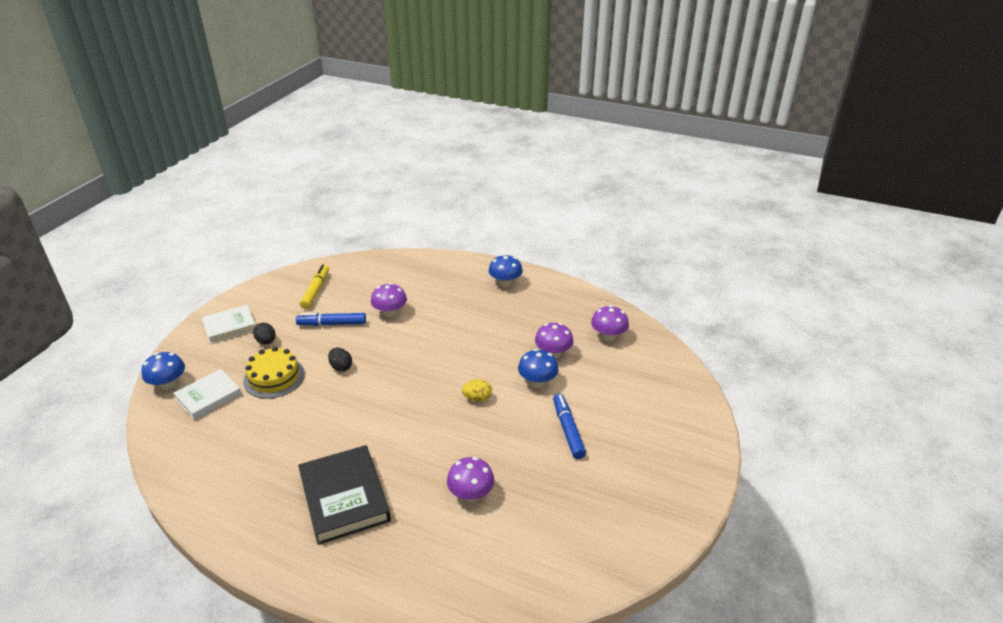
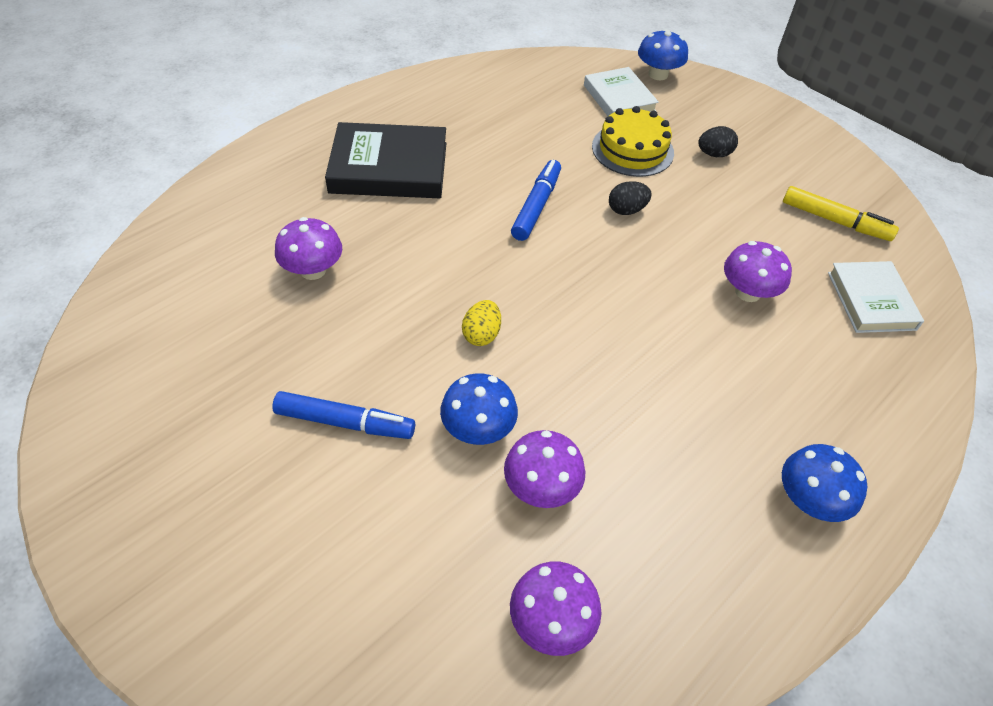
camera: 110 degrees right, 15 degrees up
white book [201,305,255,344] -> white book moved to [828,261,924,333]
blue marker [296,313,366,326] -> blue marker moved to [511,160,561,241]

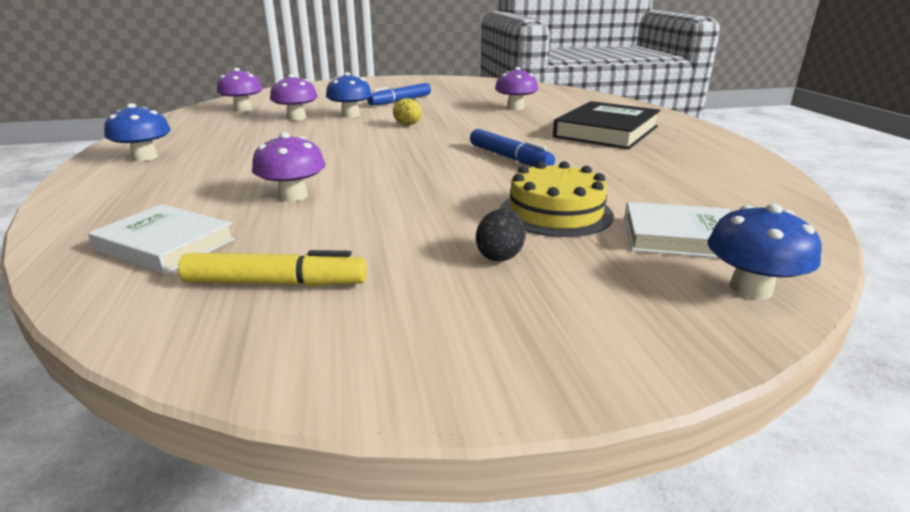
camera: 125 degrees right, 25 degrees down
black egg [609,181,652,215] -> none
yellow marker [783,186,899,241] -> yellow marker turned 150 degrees counterclockwise [178,250,367,286]

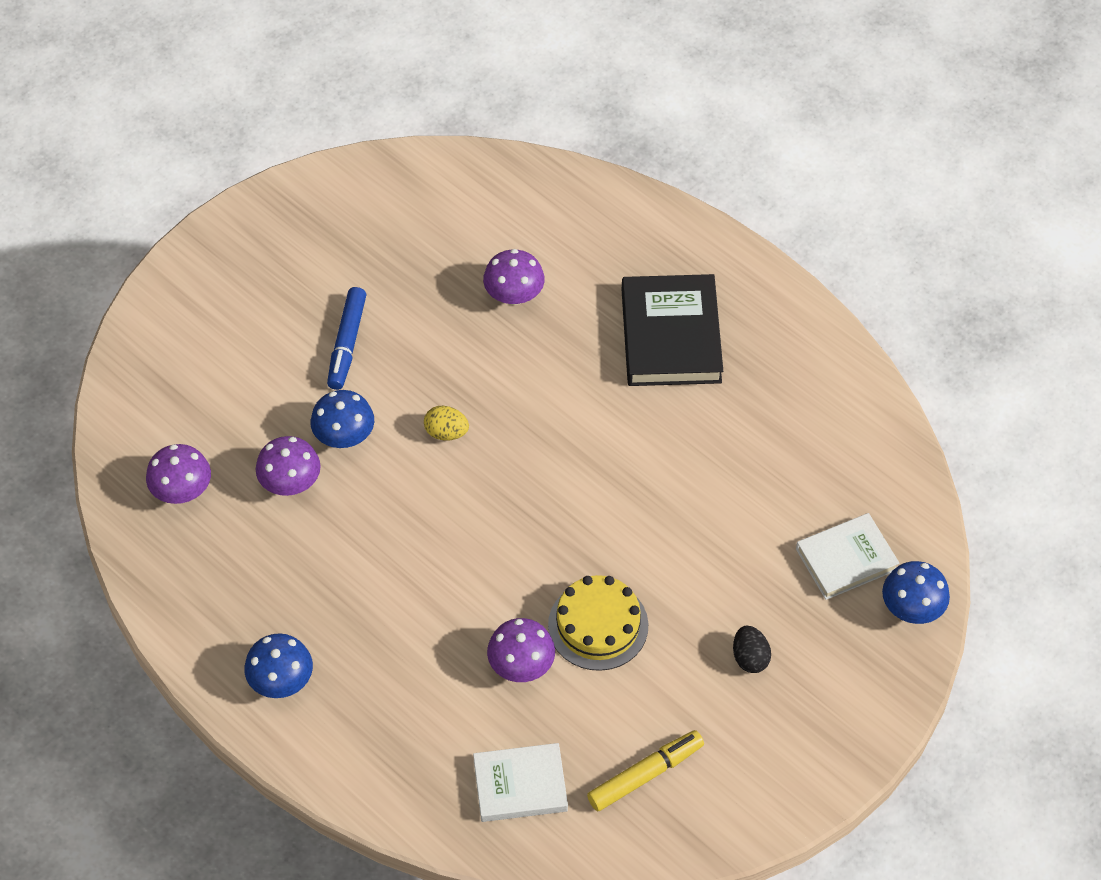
camera: 35 degrees left, 30 degrees up
blue marker [470,129,555,167] -> none
yellow cake [500,161,614,237] -> yellow cake moved to [548,575,648,671]

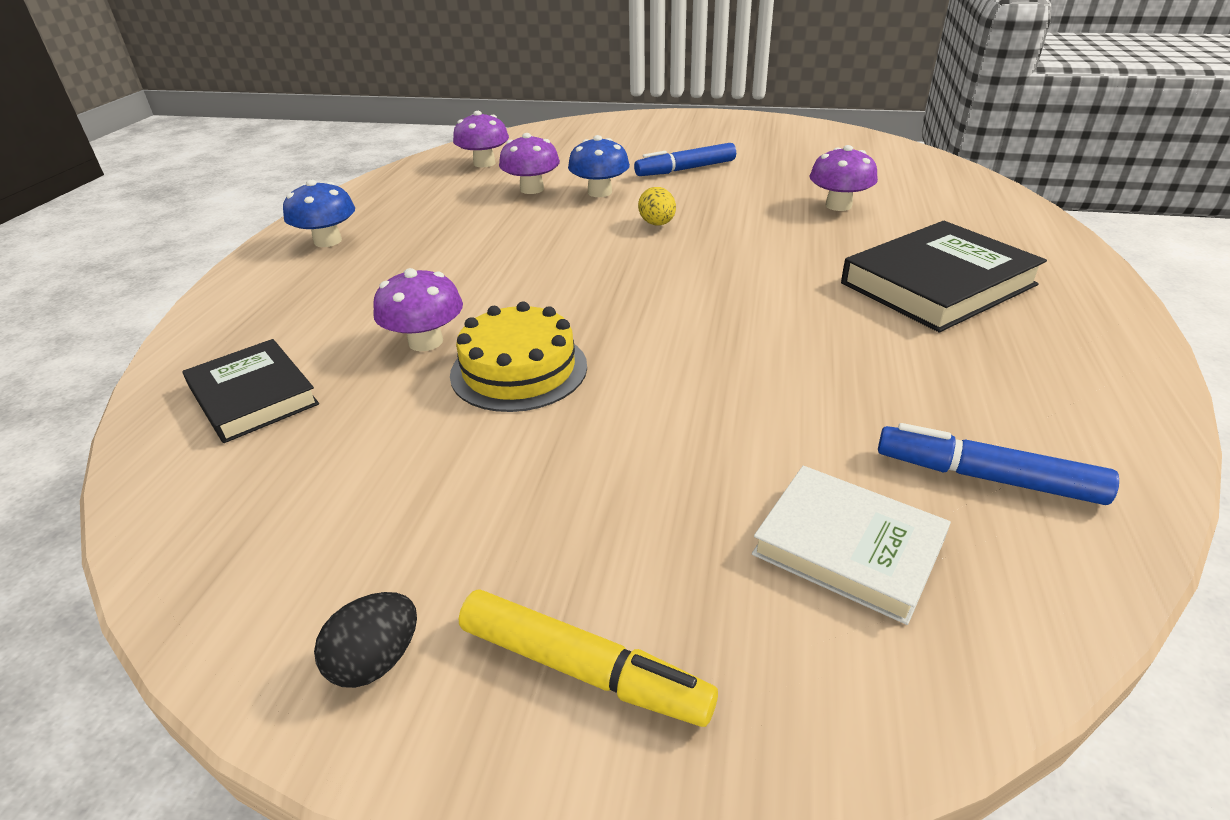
camera: 60 degrees right, 20 degrees down
white book [473,743,568,822] -> black book [183,339,319,443]
yellow marker [587,730,704,811] -> yellow marker moved to [459,589,718,727]
black egg [733,626,771,673] -> black egg moved to [314,592,417,688]
blue mushroom [882,561,950,624] -> none
none -> blue marker [878,423,1119,505]

